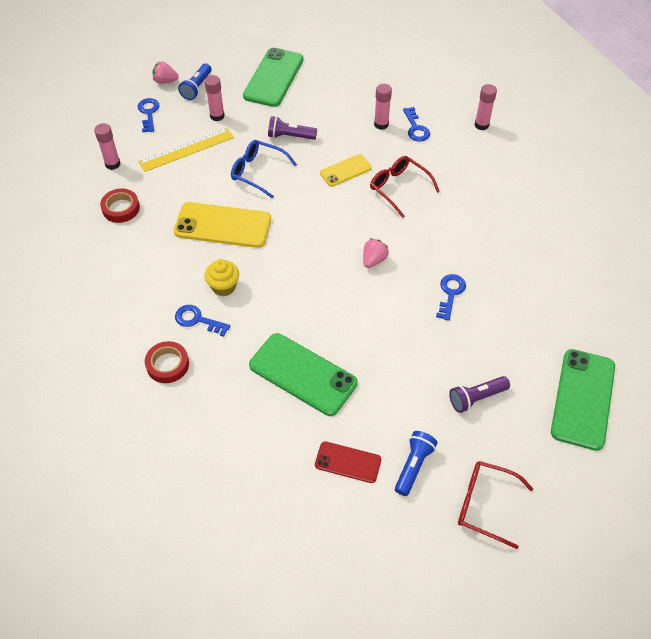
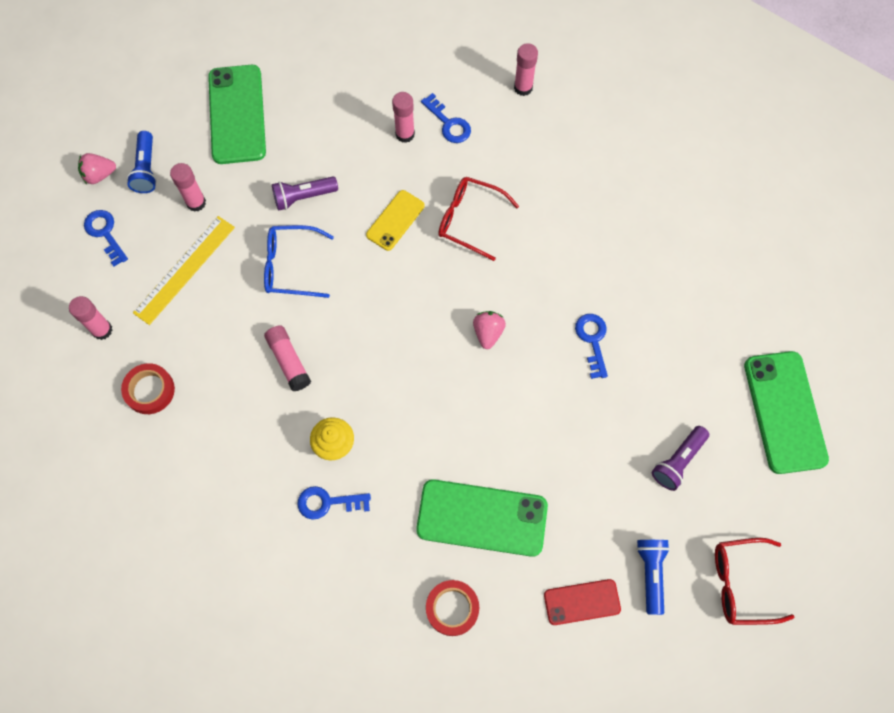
camera: 25 degrees left, 15 degrees up
red tape [145,341,189,383] -> red tape moved to [426,580,479,636]
yellow phone [174,202,271,248] -> pink glue stick [264,325,311,391]

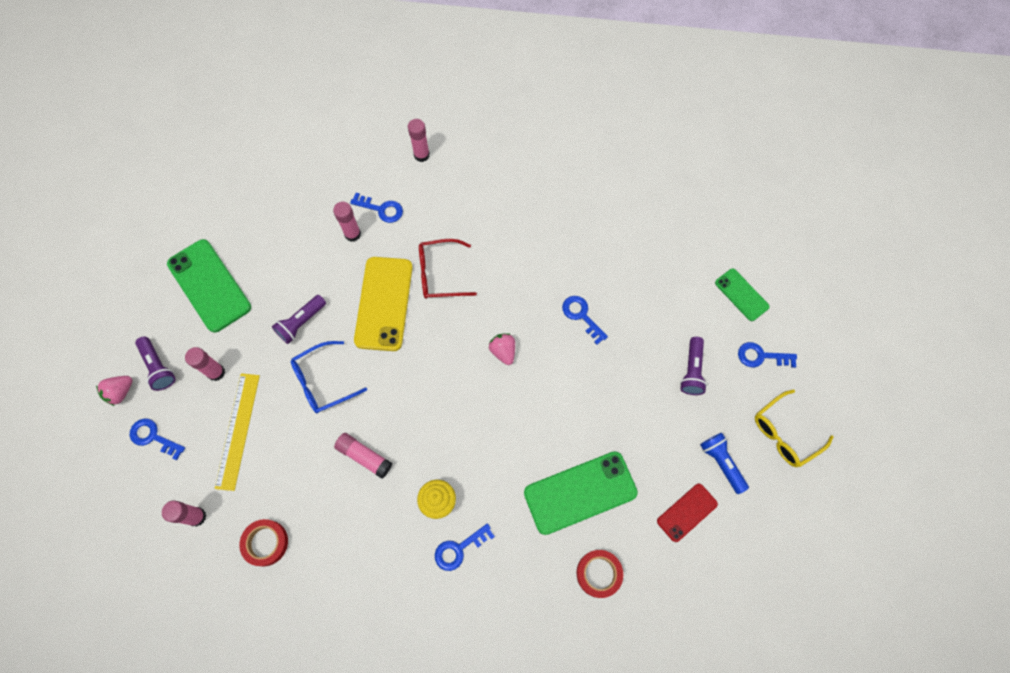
camera: 30 degrees left, 0 degrees up
blue flashlight [127,131,157,193] -> purple flashlight [135,336,176,391]
yellow phone [366,190,425,251] -> yellow phone [354,257,413,351], size x1.77
red glasses [715,538,795,625] -> yellow glasses [755,390,833,467]
green phone [744,351,829,474] -> green phone [715,269,769,321], size x0.56
none -> blue key [738,342,797,368]

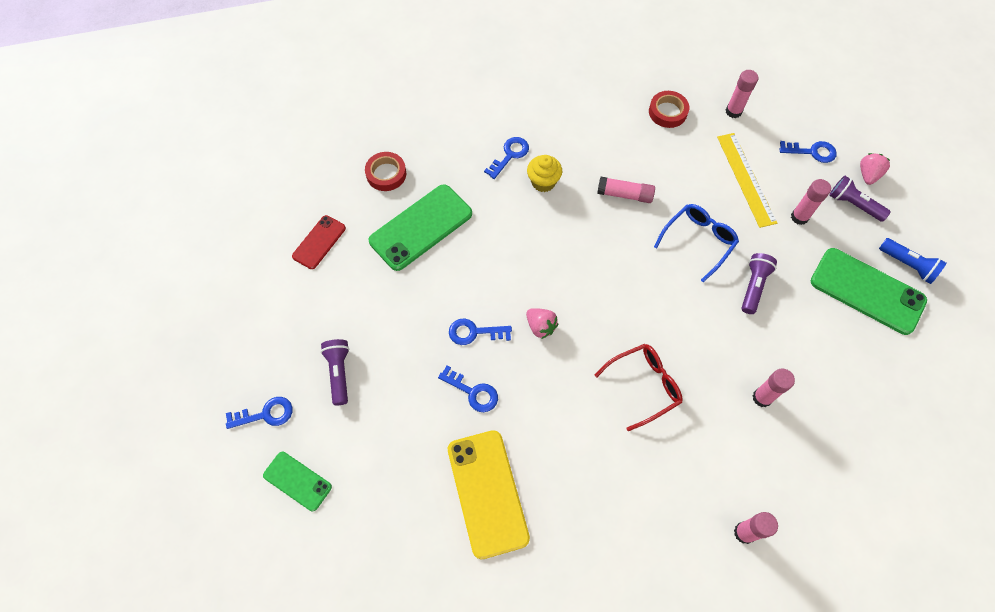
camera: 160 degrees right, 5 degrees down
blue key [350,193,403,223] -> blue key moved to [449,319,512,345]
yellow phone [354,257,413,351] -> yellow phone moved to [448,430,530,559]
blue flashlight [700,433,749,494] -> blue flashlight moved to [879,238,947,284]
yellow glasses [755,390,833,467] -> none

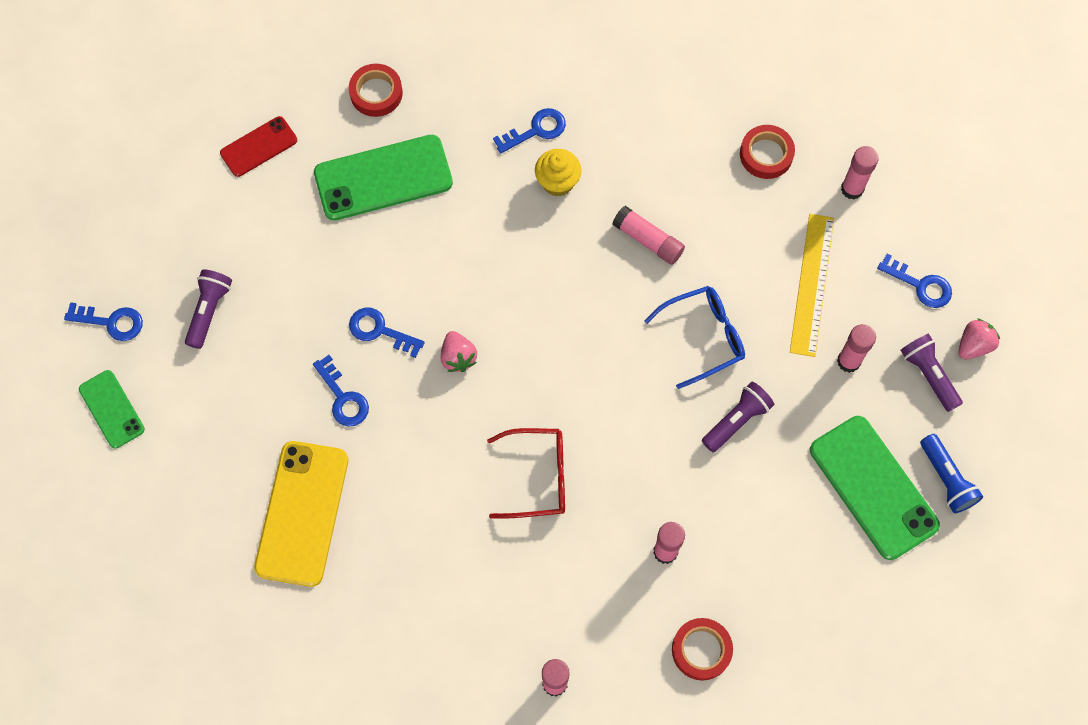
camera: 25 degrees right, 5 degrees up
none -> red tape [672,618,733,681]

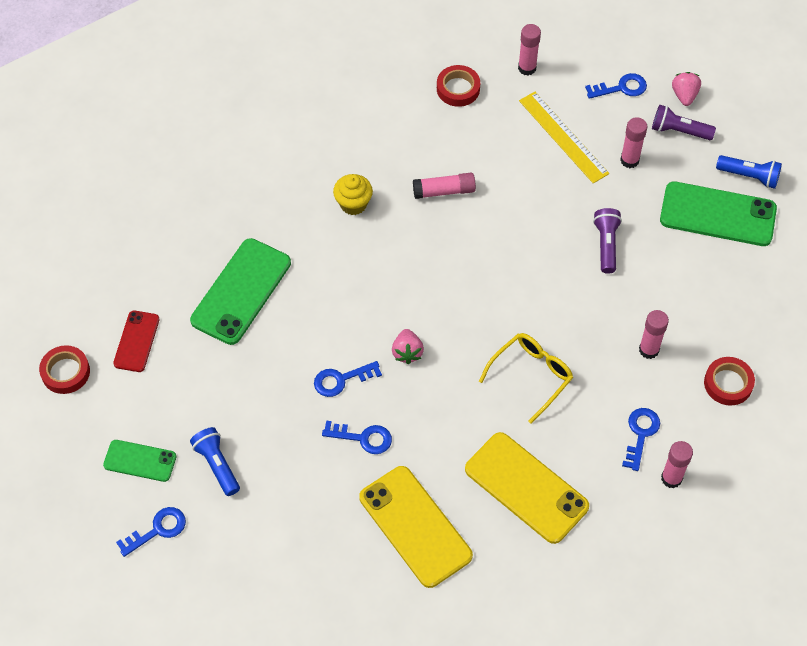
camera: 45 degrees left, 10 degrees down
green phone [79,370,145,449] -> green phone moved to [103,440,176,482]
purple flashlight [185,269,232,349] -> blue flashlight [190,427,240,496]
red tape [349,64,403,117] -> red tape moved to [39,345,90,394]
pink strawberry [441,331,477,372] -> pink strawberry turned 60 degrees clockwise [392,329,424,364]
red glasses [487,428,565,519] -> yellow glasses [479,333,573,423]
blue key [493,108,566,154] -> blue key moved to [622,408,660,471]
blue glasses [644,286,745,389] -> none
none -> yellow phone [465,432,589,544]

